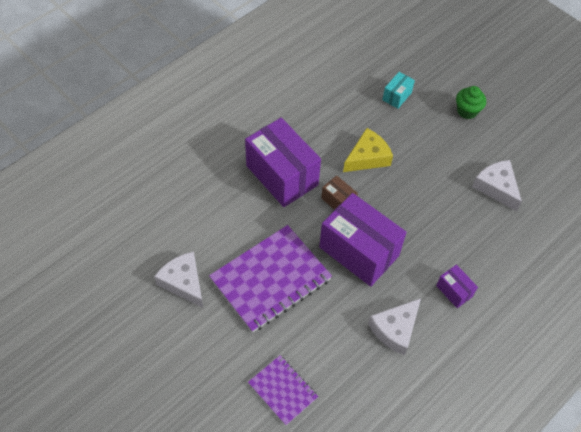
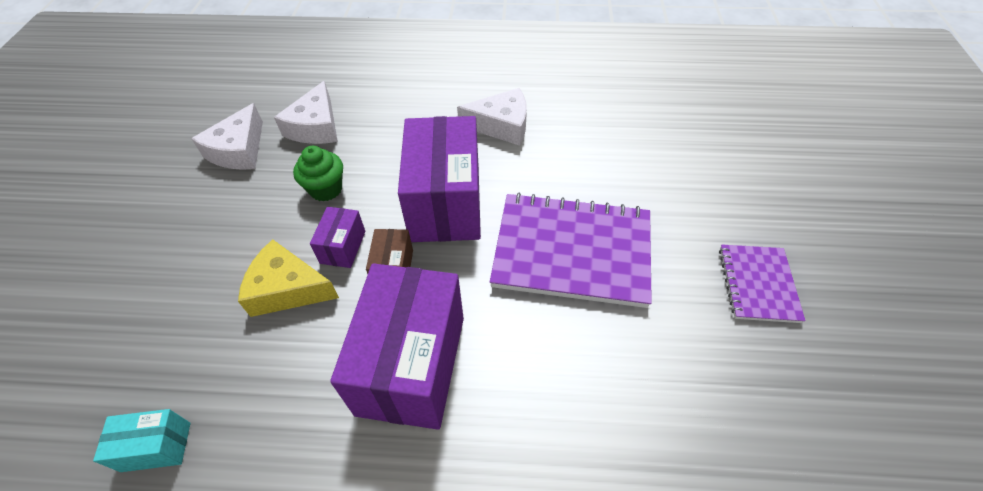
camera: 130 degrees left, 5 degrees down
white cheese [154,251,203,308] -> white cheese moved to [274,81,338,144]
purple notebook [248,355,318,425] -> purple notebook moved to [719,244,806,323]
turquoise box [382,72,415,109] -> turquoise box moved to [93,409,191,472]
purple box [436,265,478,308] -> purple box moved to [310,207,365,268]
green cupcake [456,86,486,119] -> green cupcake moved to [293,146,343,201]

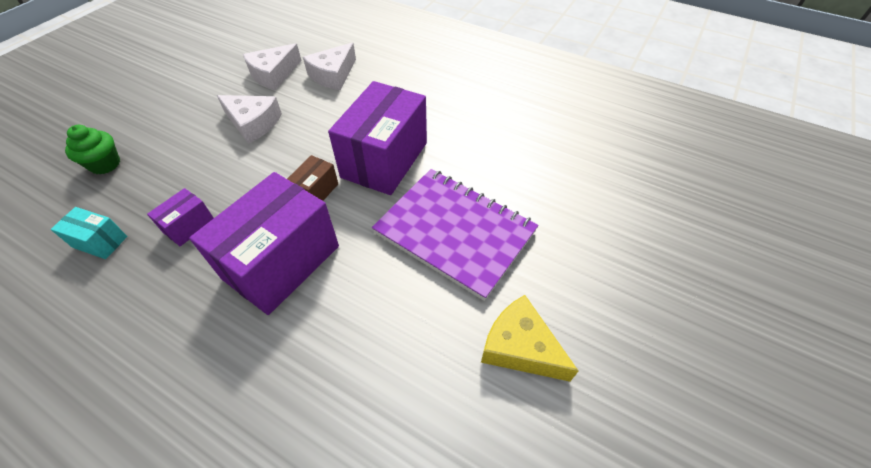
camera: 25 degrees right, 0 degrees up
yellow cheese [238,239,339,317] -> yellow cheese moved to [481,295,579,382]
green cupcake [293,146,343,201] -> green cupcake moved to [65,125,120,174]
purple box [310,207,365,268] -> purple box moved to [147,188,214,246]
white cheese [457,88,527,146] -> white cheese moved to [217,95,282,144]
purple notebook [719,244,806,323] -> none

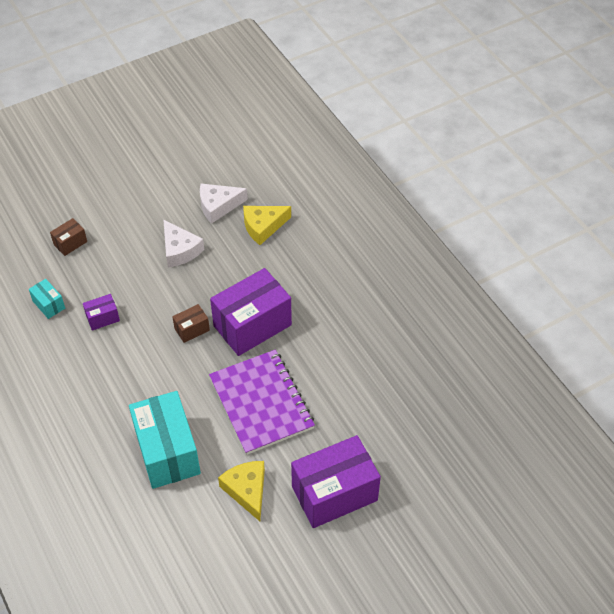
camera: 30 degrees right, 0 degrees up
green cupcake [65,125,120,174] -> brown box [50,218,87,256]
purple box [189,172,339,315] -> purple box moved to [291,435,381,528]
white cheese [303,43,356,90] -> yellow cheese [243,206,291,245]
none -> turquoise box [129,391,201,489]

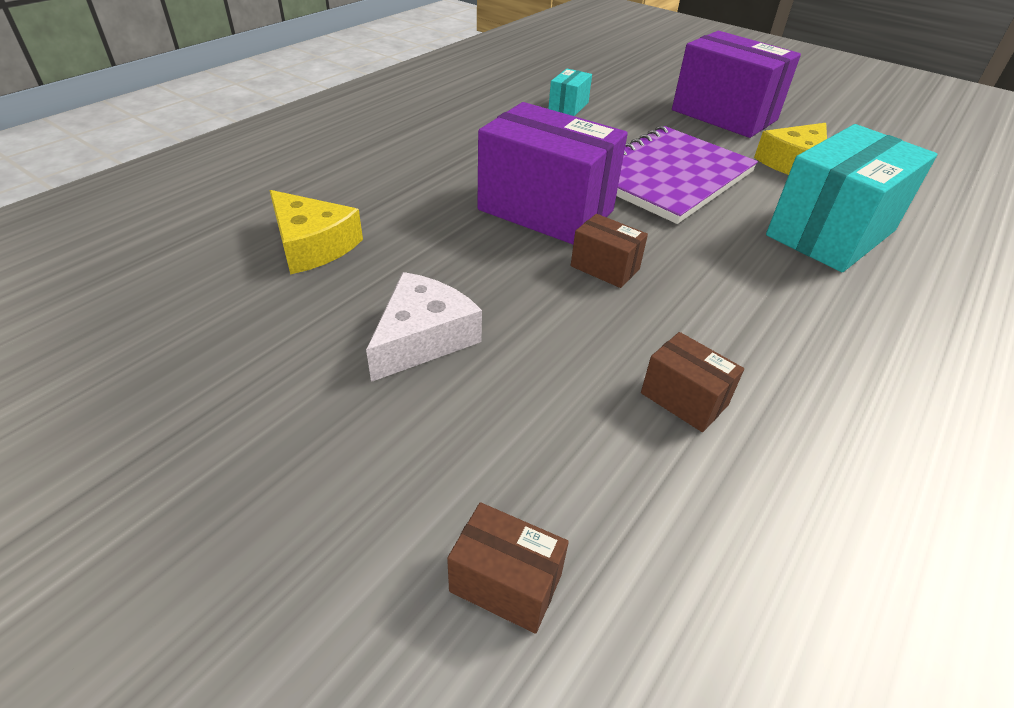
camera: 115 degrees left, 10 degrees down
turquoise box [29,279,65,319] -> turquoise box moved to [548,68,592,116]
purple box [83,294,120,331] -> brown box [641,332,744,432]
white cheese [200,184,248,224] -> none

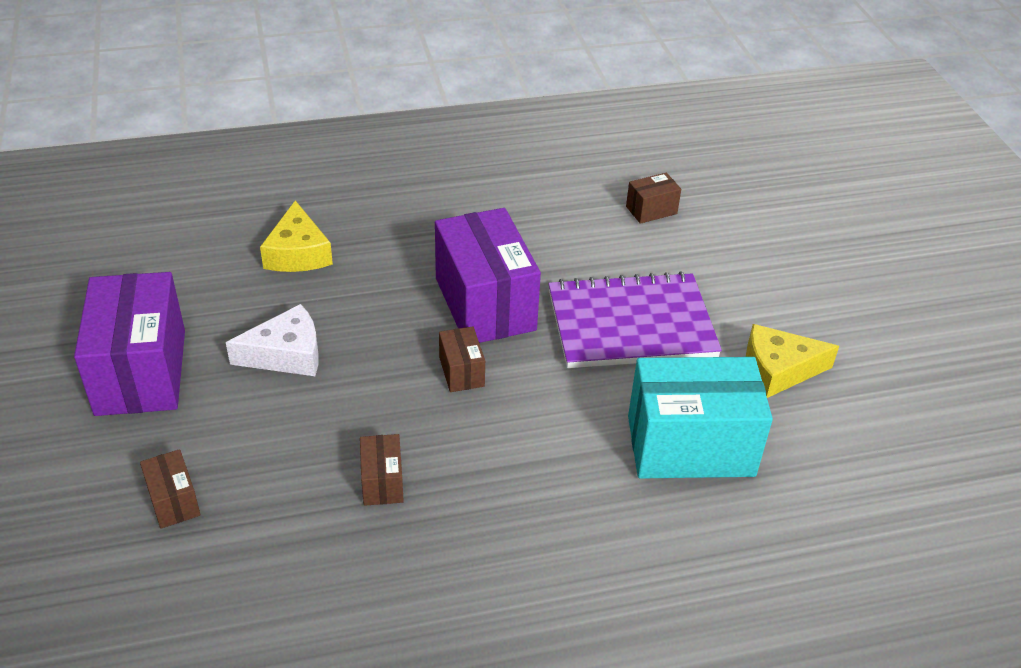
camera: 40 degrees right, 0 degrees up
turquoise box [548,68,592,116] -> brown box [626,173,681,224]
purple box [672,31,801,138] -> purple box moved to [74,272,185,416]

